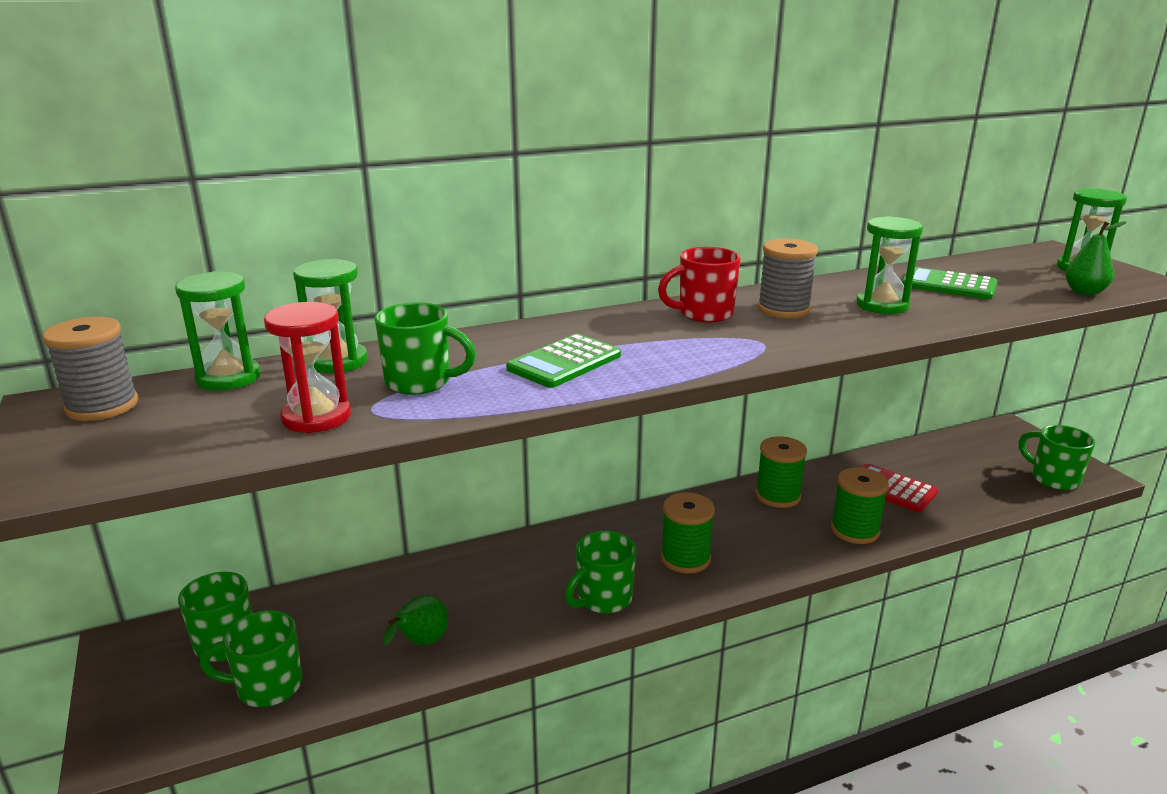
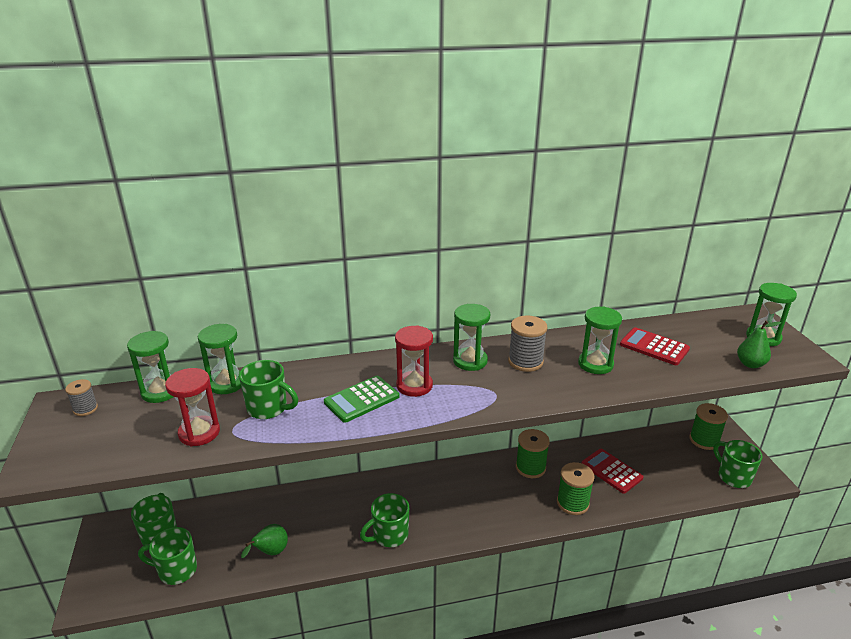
camera: 10 degrees right, 5 degrees up
grey spool [43,317,138,421] -> grey spool [65,379,98,416], size x0.59
red mug [658,247,741,322] -> green hourglass [453,304,490,371]
green spool [661,492,715,574] -> green spool moved to [690,403,728,450]
green calculator [902,267,997,300] -> red calculator [620,327,690,365]
none -> red hourglass [395,325,433,397]

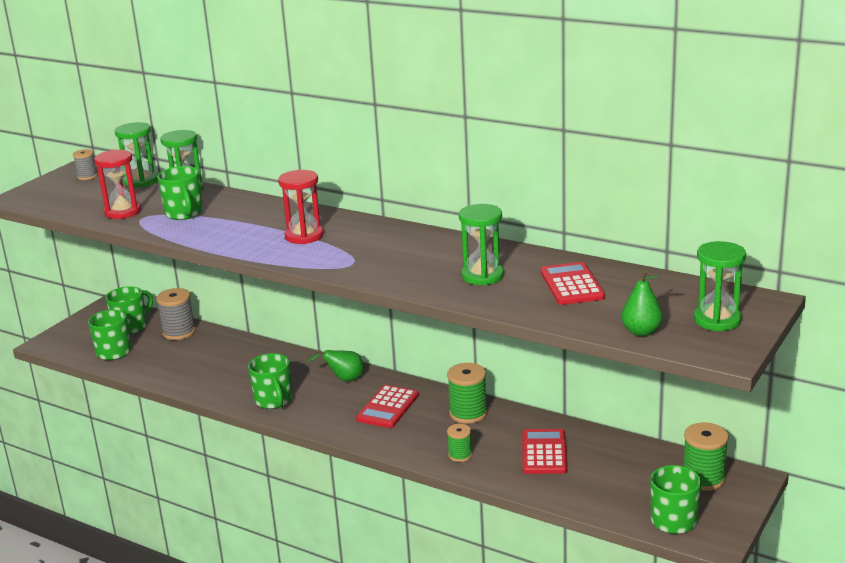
camera: 45 degrees right, 5 degrees down
green pear [241,524,288,558] -> green pear moved to [307,350,364,381]
green calculator [324,376,399,423] -> none
green mug [360,493,409,547] -> green mug turned 120 degrees counterclockwise [248,353,292,409]
green hourglass [453,304,490,371] -> none
grey spool [508,316,548,372] -> grey spool moved to [156,288,196,340]
green spool [557,462,595,515] -> green spool [447,424,472,462], size x0.59
none -> red calculator [356,385,419,428]

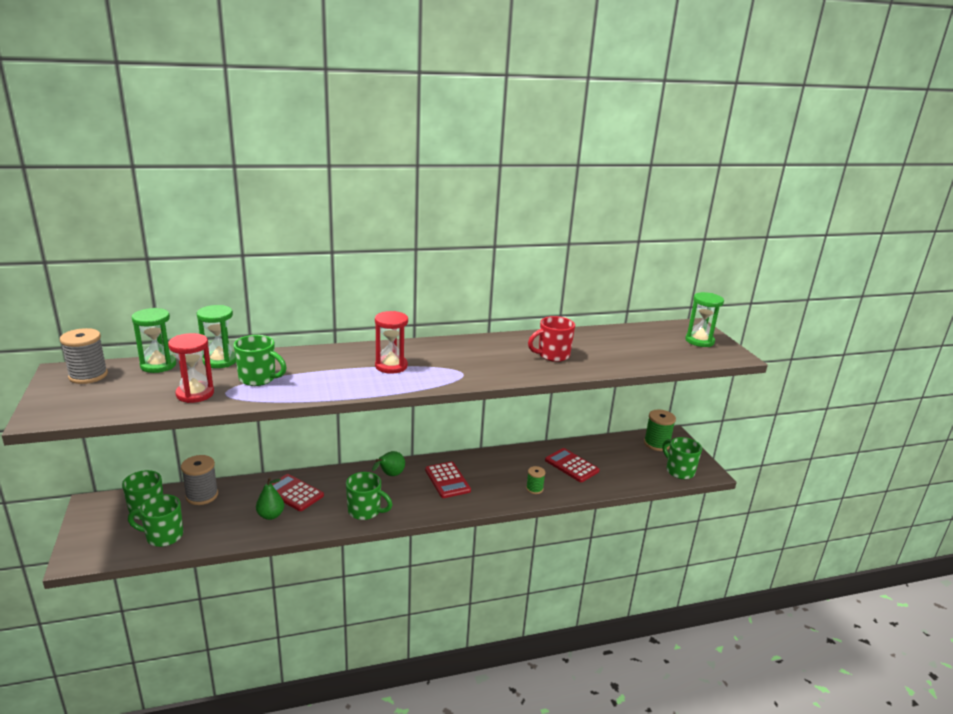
camera: 50 degrees left, 0 degrees up
grey spool [73,149,98,180] -> grey spool [60,328,108,384], size x1.69
green spool [447,363,488,424] -> none
green hourglass [459,204,504,285] -> red mug [528,316,575,362]
red calculator [541,262,605,305] -> red calculator moved to [271,474,324,511]
green pear [621,270,663,336] -> green pear moved to [256,478,284,520]

